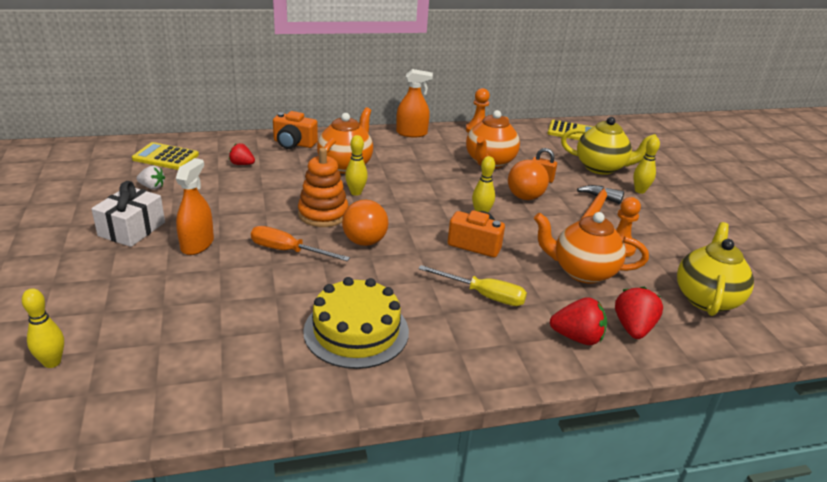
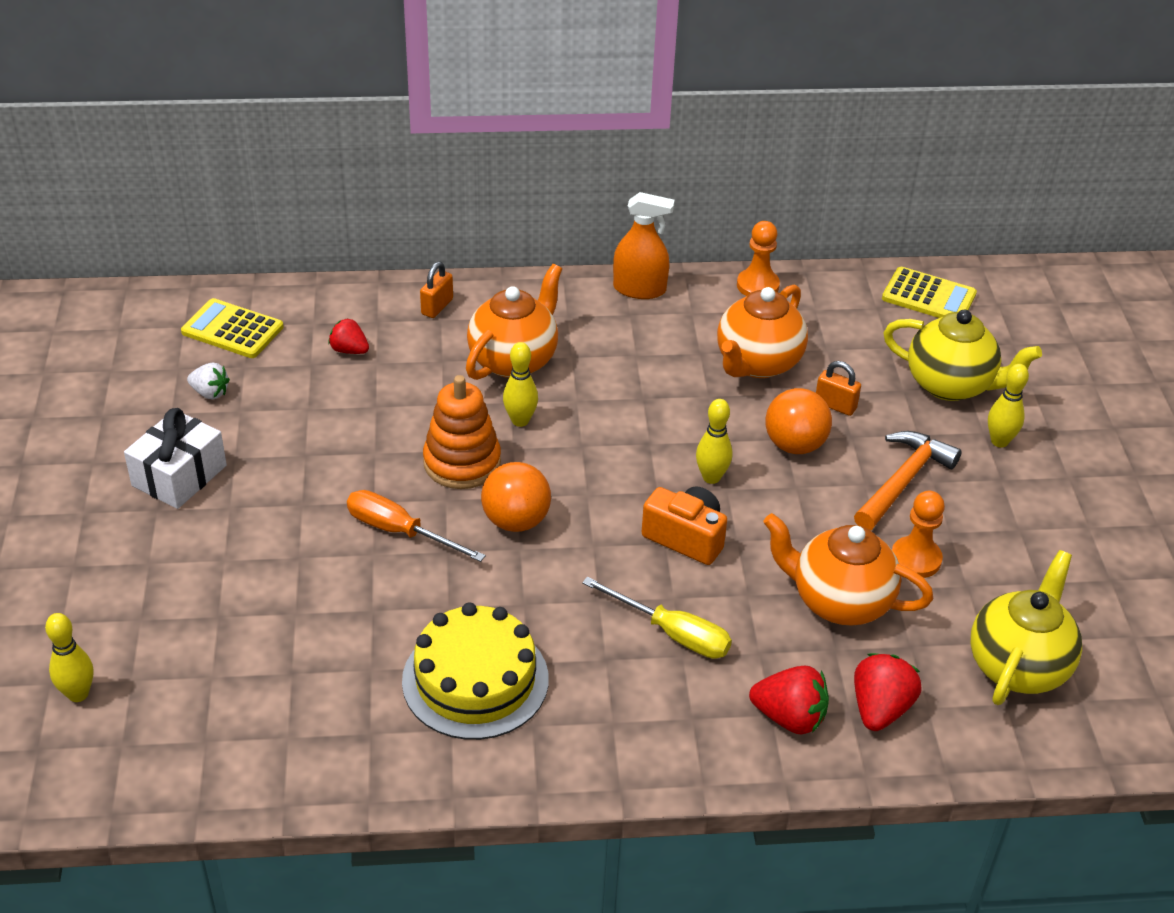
camera: 10 degrees right, 10 degrees up
orange spray bottle [176,158,214,255] -> none
orange camera [273,111,318,149] -> orange padlock [420,262,453,318]

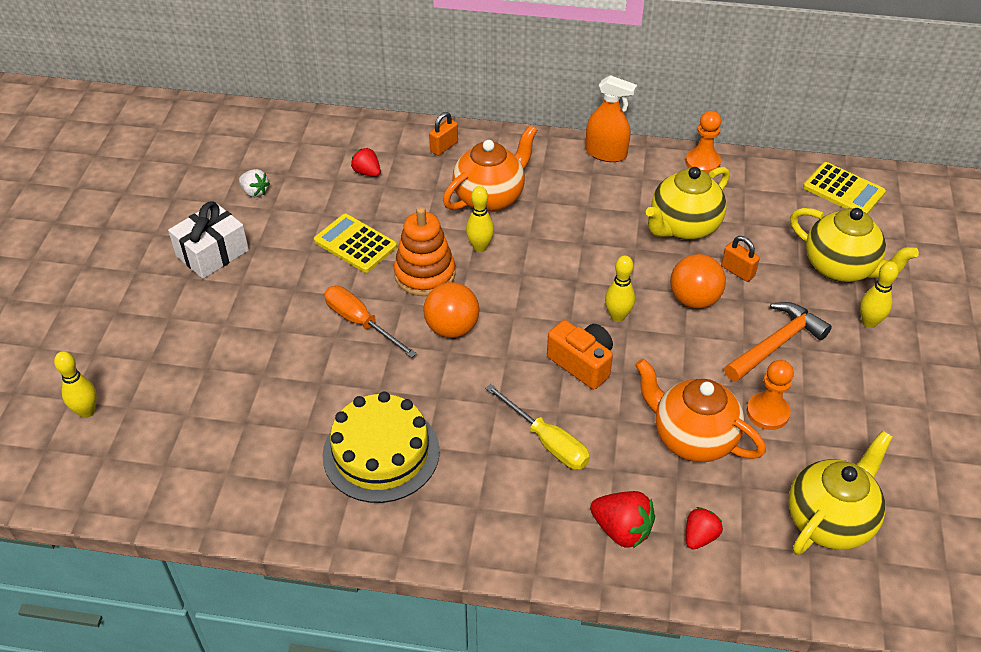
camera: 15 degrees right, 5 degrees up
yellow calculator [181,298,284,358] -> yellow calculator moved to [314,214,397,273]
orange teapot [717,284,808,378] -> yellow teapot [646,167,730,240]
red strawberry [854,653,922,731] -> red strawberry [686,507,723,550], size x0.65

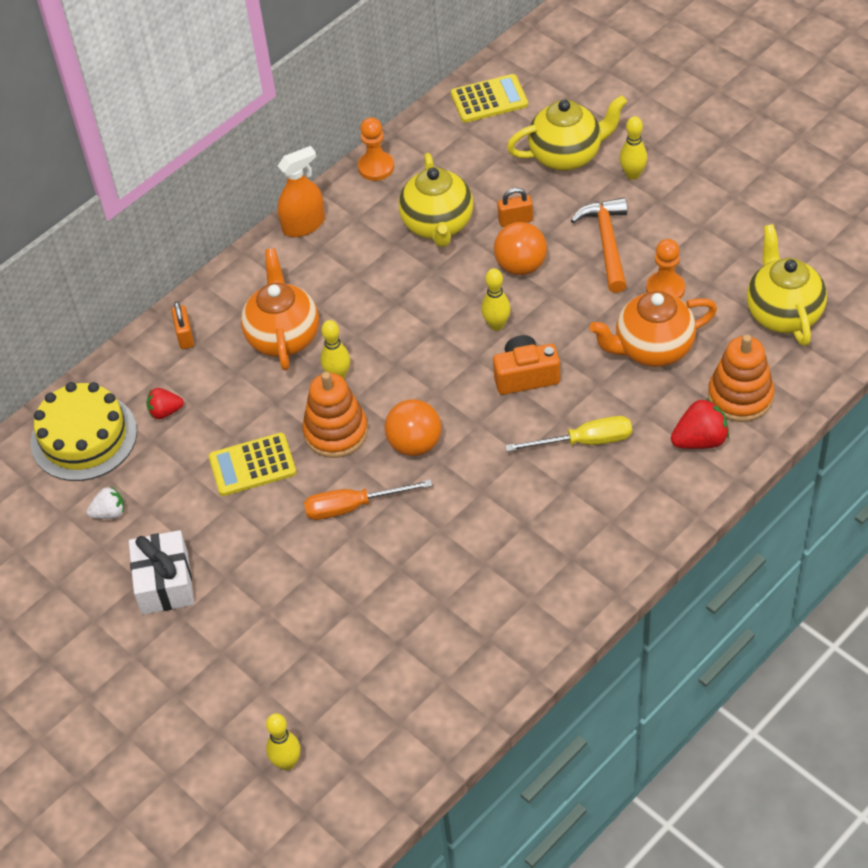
camera: 50 degrees left, 5 degrees up
yellow cake [322,391,440,503] -> yellow cake moved to [31,382,137,481]
red strawberry [686,507,723,550] -> orange stacking toy [708,335,774,422]

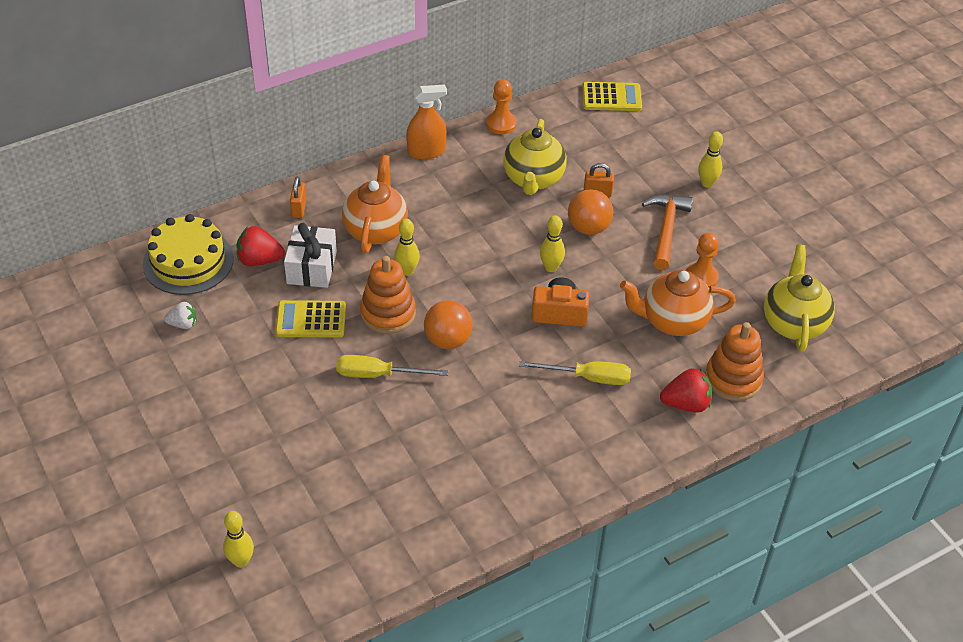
camera: 10 degrees right, 5 degrees down
white gift [129,530,194,615] -> white gift moved to [284,223,337,288]
red strawberry [146,388,184,419] -> red strawberry [237,226,285,266], size x1.54
orange screwdriver [304,479,432,520] -> yellow screwdriver [336,355,448,378]
yellow teapot [507,95,627,171] -> none

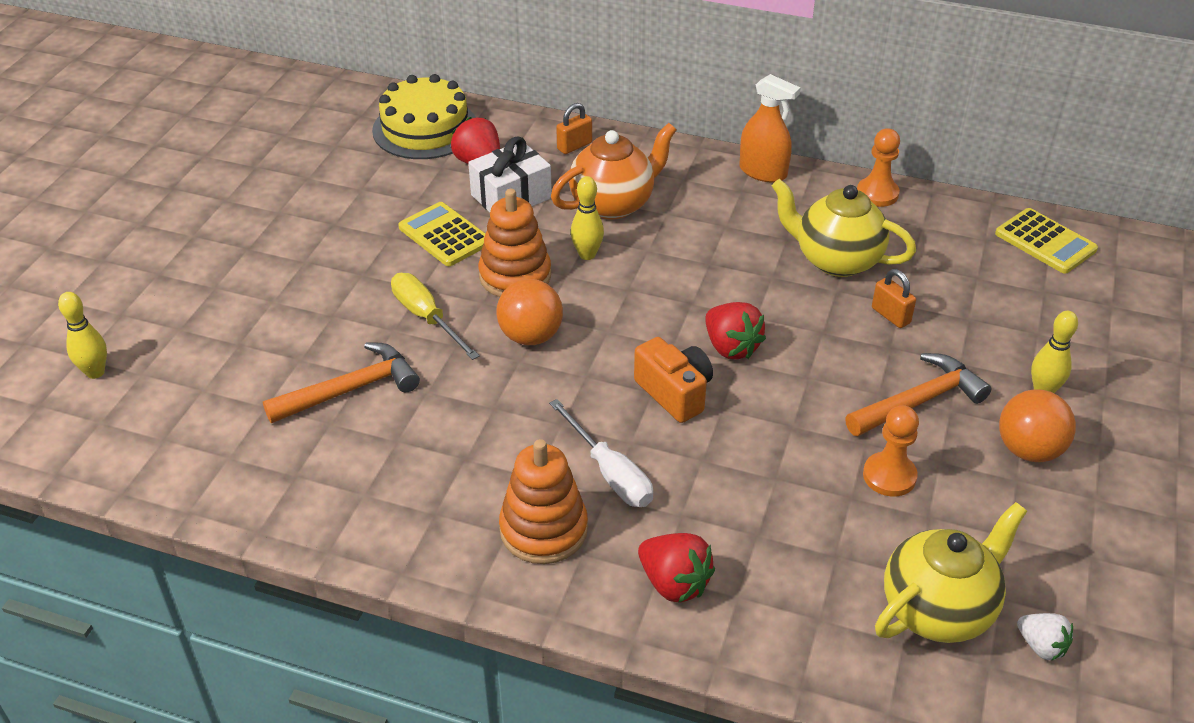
camera: 50 degrees right, 5 degrees down
white strawberry [164,302,196,329] -> white strawberry moved to [1017,613,1073,661]
yellow teapot [503,119,567,195] -> yellow teapot turned 60 degrees clockwise [772,179,916,277]
yellow screwdriver [519,361,631,385] -> white screwdriver [549,399,653,507]
yellow bowling pin [540,215,565,272] -> red strawberry [705,302,766,359]
orange ball [568,189,613,235] -> orange ball moved to [999,389,1076,462]
orange teapot [620,270,736,336] -> none
orange stacking toy [705,322,764,401] -> orange stacking toy moved to [499,439,588,564]
none -> orange hammer [263,342,420,423]

